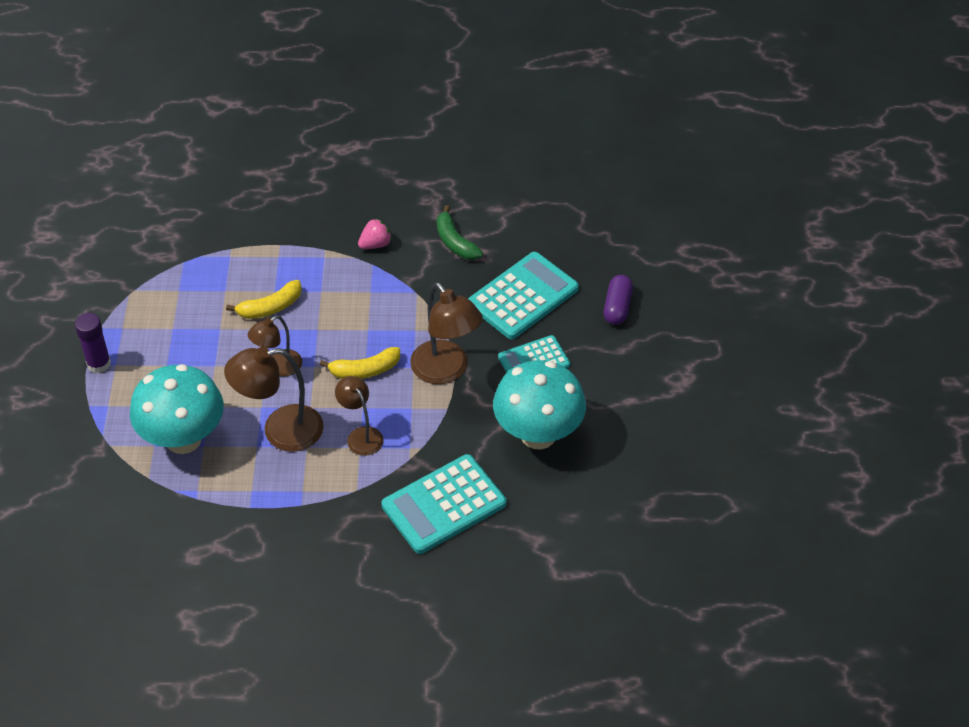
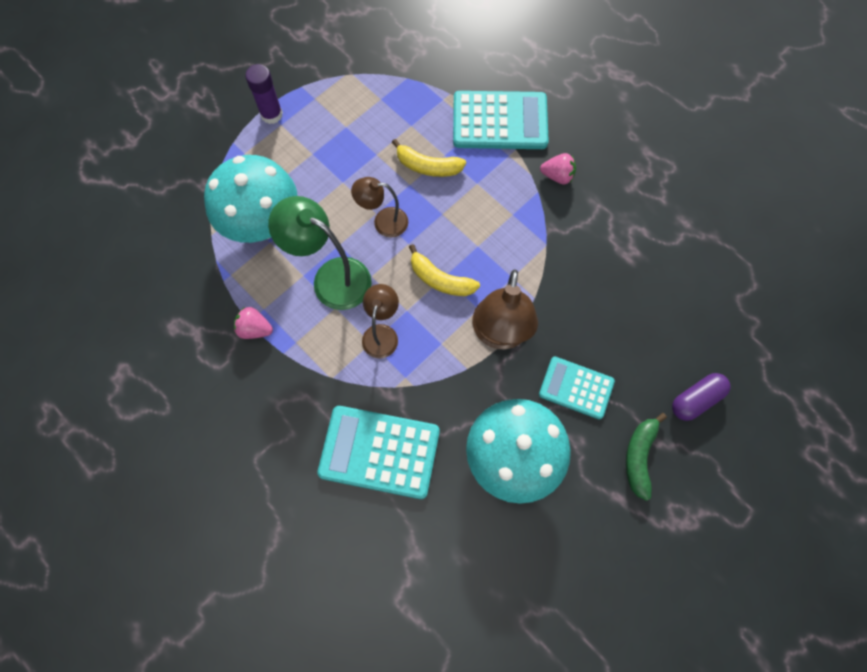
camera: 45 degrees right, 20 degrees up
brown lamp [224,347,324,452] -> green lamp [268,196,372,310]
green banana [437,205,483,260] -> green banana moved to [626,413,667,501]
turquoise calculator [468,252,579,339] -> turquoise calculator moved to [453,91,549,149]
none -> pink strawberry [234,307,273,339]

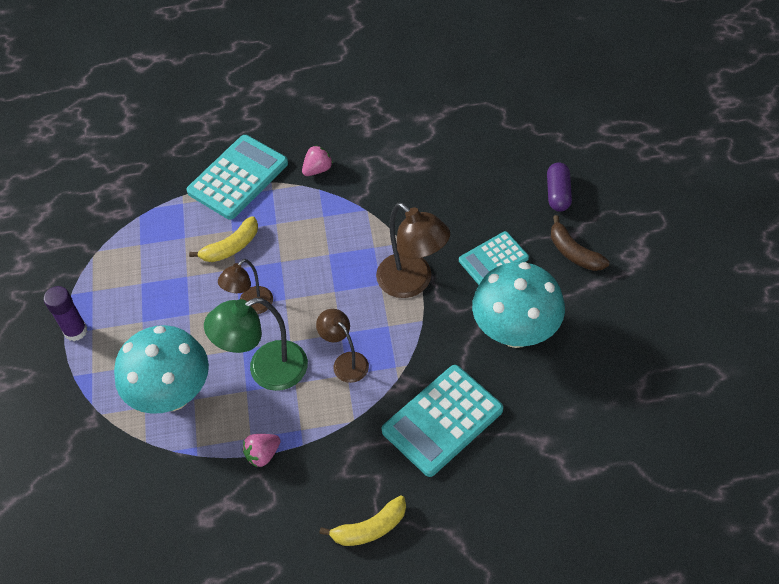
camera: 50 degrees left, 15 degrees down
yellow banana [409,244,480,296] -> yellow banana moved to [319,495,406,546]
green banana [626,413,667,501] -> brown banana [551,215,609,271]

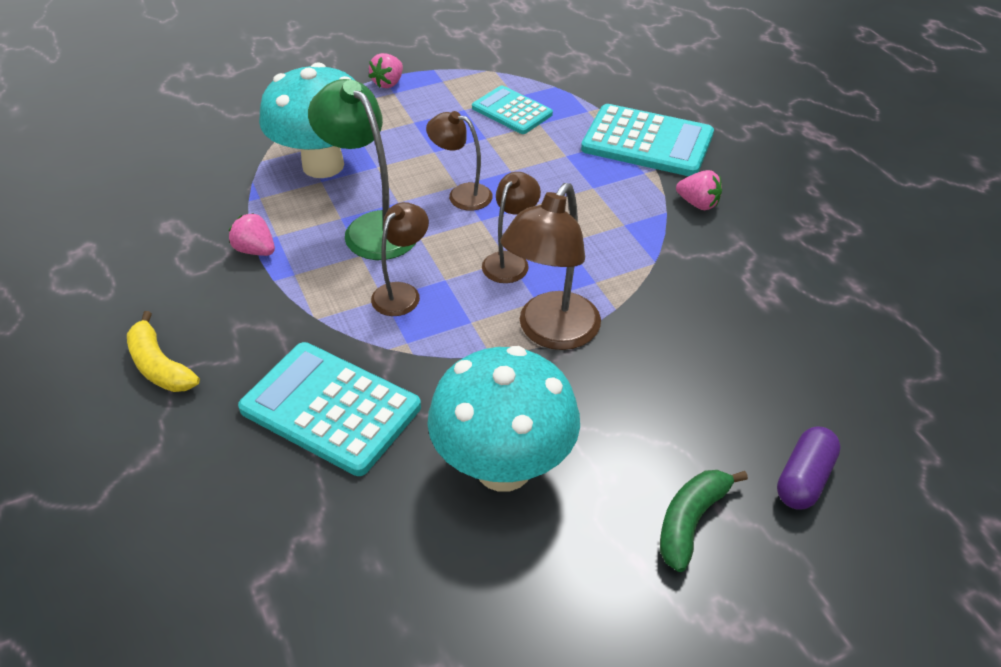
camera: 70 degrees right, 10 degrees down
purple glue stick [44,286,87,341] -> pink strawberry [369,53,403,88]
yellow banana [189,216,258,262] -> none
turquoise calculator [459,231,529,285] -> turquoise calculator moved to [472,85,553,134]
purple capsule [547,162,572,212] -> purple capsule turned 45 degrees counterclockwise [777,426,841,510]
brown banana [551,215,609,271] -> green banana [660,470,748,572]
none -> brown lamp [482,172,541,283]

